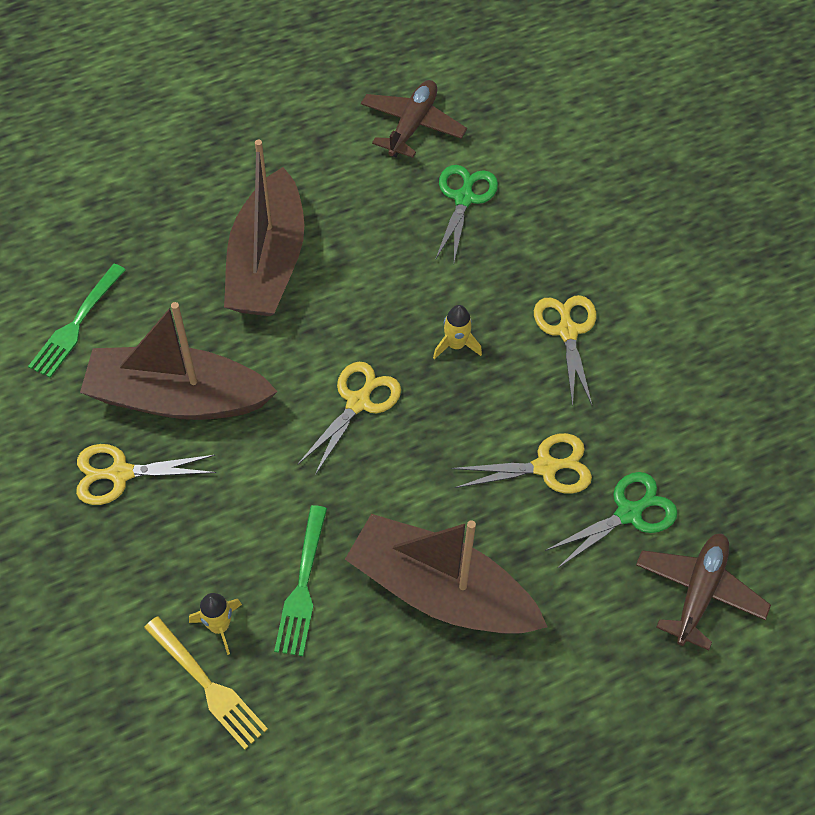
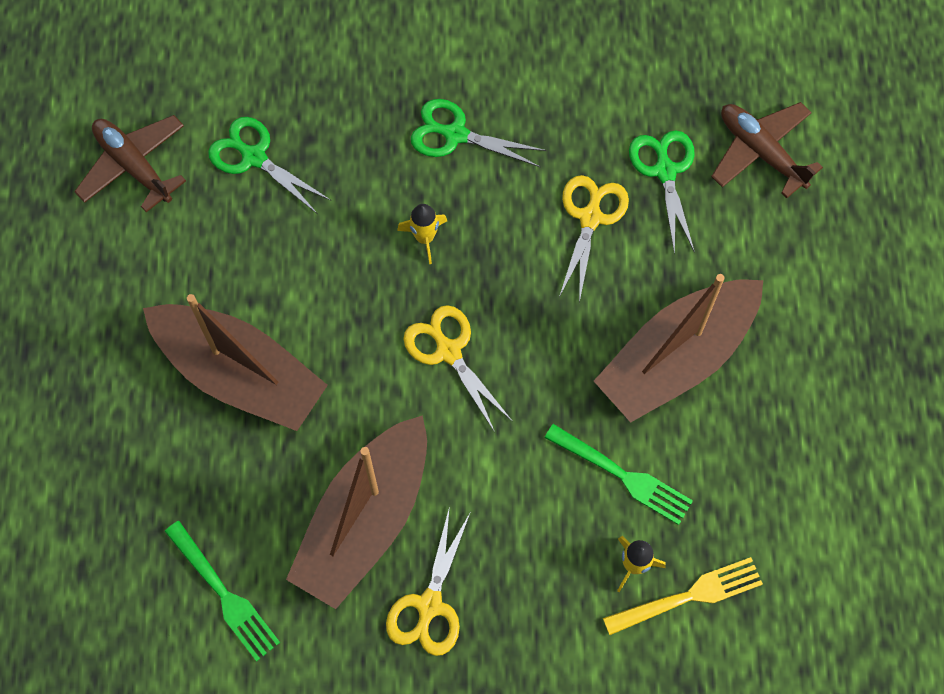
camera: 65 degrees left, 10 degrees up
yellow scissors [534,295,596,407] -> green scissors [411,99,546,167]

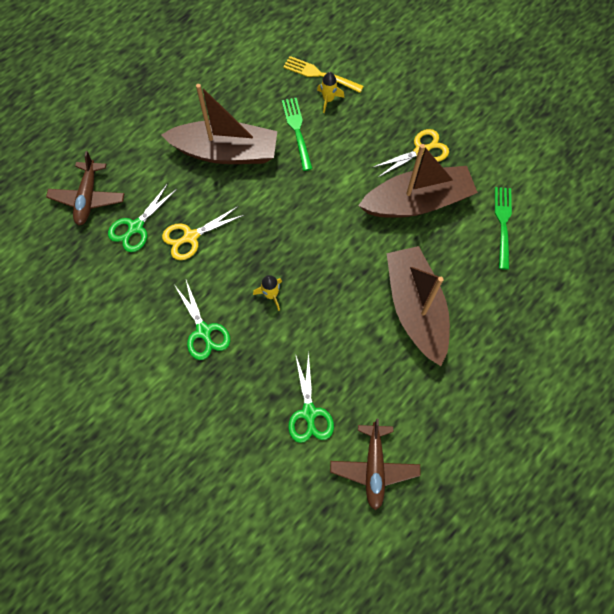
camera: 135 degrees left, 0 degrees up
yellow scissors [403,305,513,432] -> none

